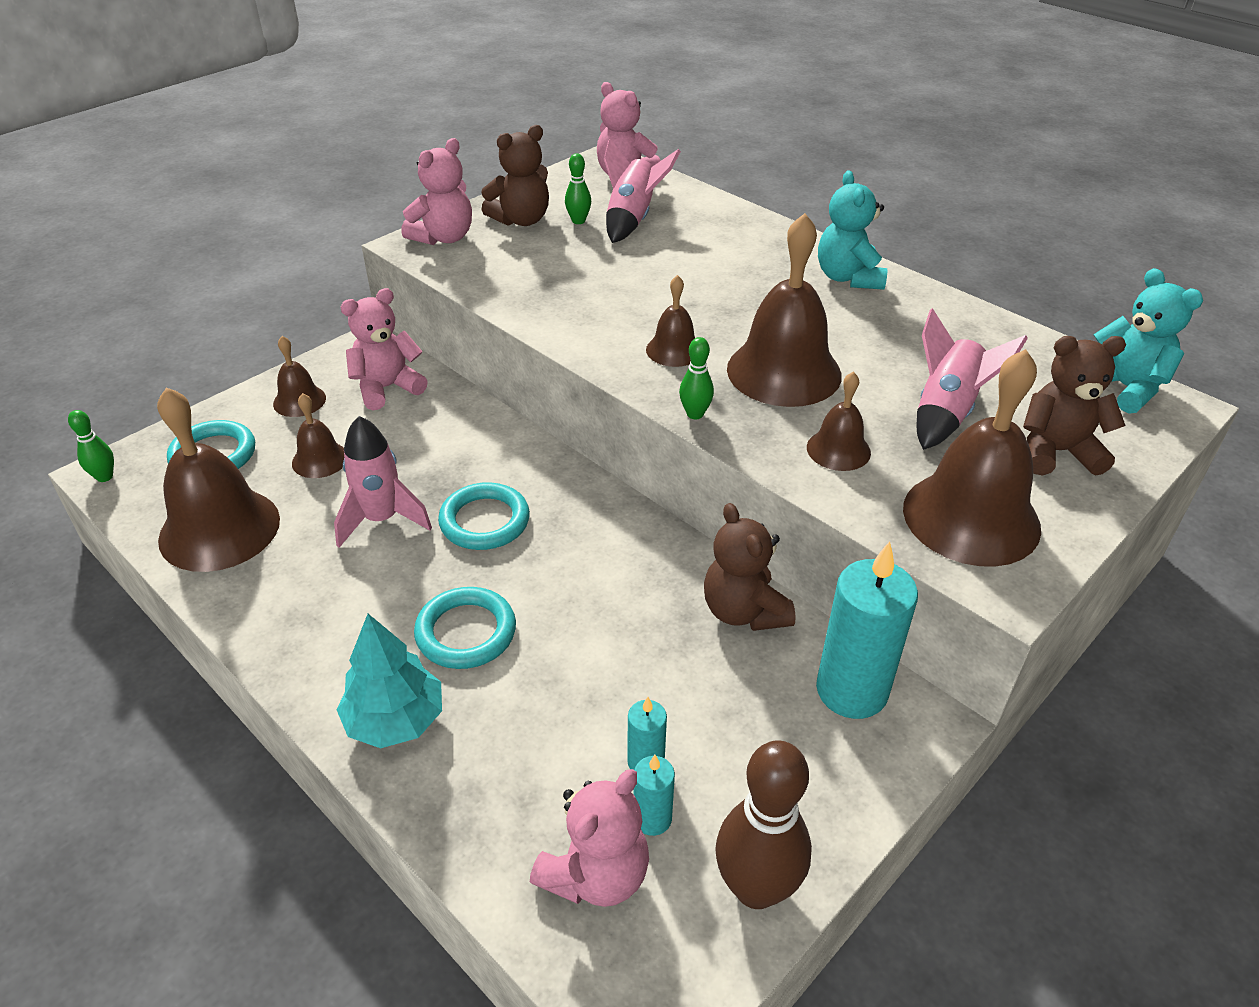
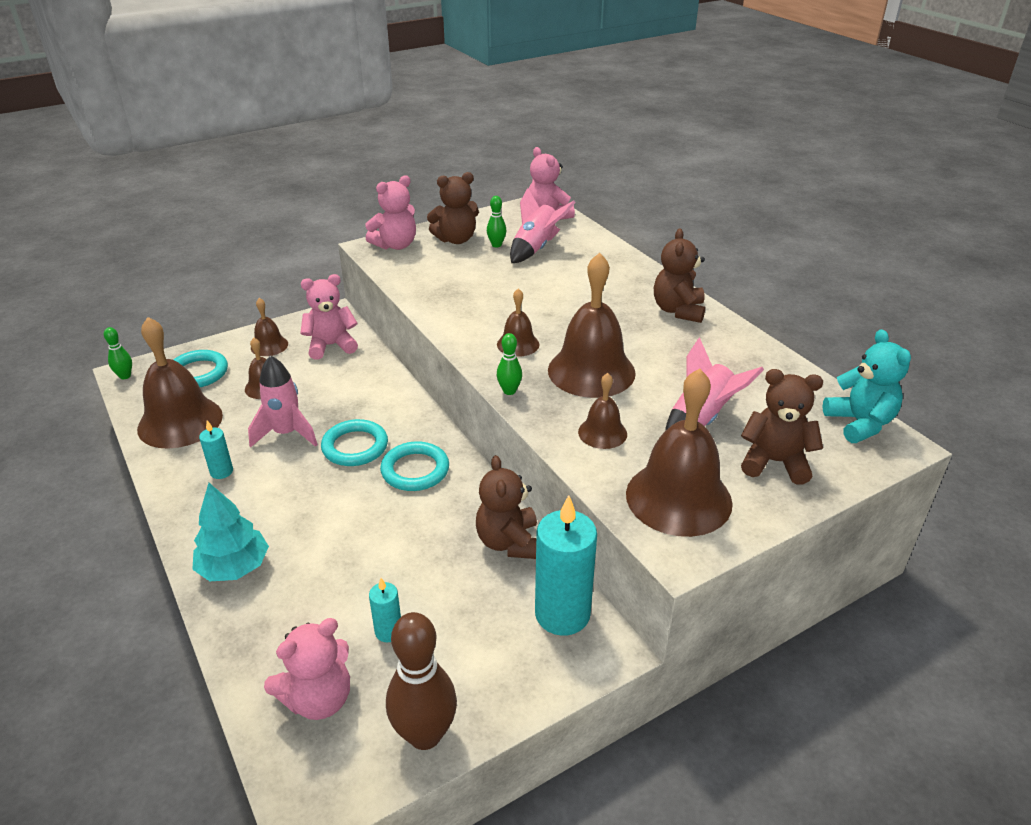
camera: 15 degrees right, 5 degrees down
turquoise ring [414,587,516,669] -> turquoise ring moved to [380,441,449,491]
turquoise candle [634,755,675,836] -> turquoise candle moved to [199,420,233,479]
turquoise teddy bear [818,170,887,290] -> brown teddy bear [654,229,705,323]

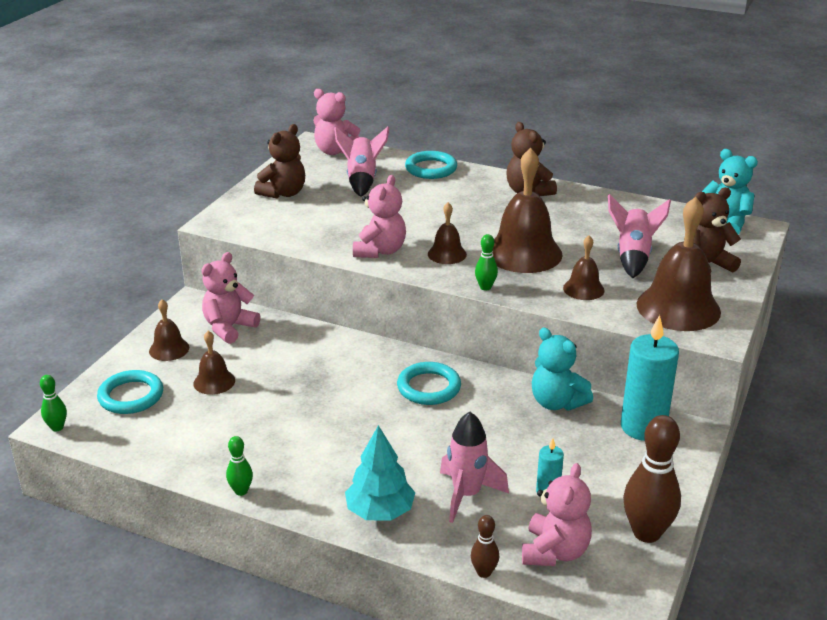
camera: 35 degrees left, 5 degrees down
brown bell [137,317,223,449] -> none
turquoise candle [199,420,233,479] -> none
pink rocket [248,355,318,448] -> pink rocket moved to [440,412,509,523]
turquoise ring [321,419,388,466] -> turquoise ring moved to [405,151,457,179]
pink teddy bear [365,175,416,250] -> pink teddy bear moved to [353,175,406,258]
brown teddy bear [476,455,537,559] -> turquoise teddy bear [532,328,593,410]
green bowling pin [487,196,506,247] -> green bowling pin moved to [226,436,253,496]
none -> brown bowling pin [471,515,499,578]

